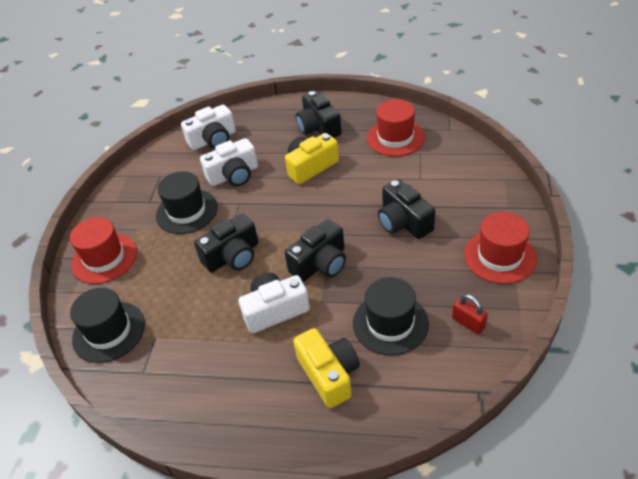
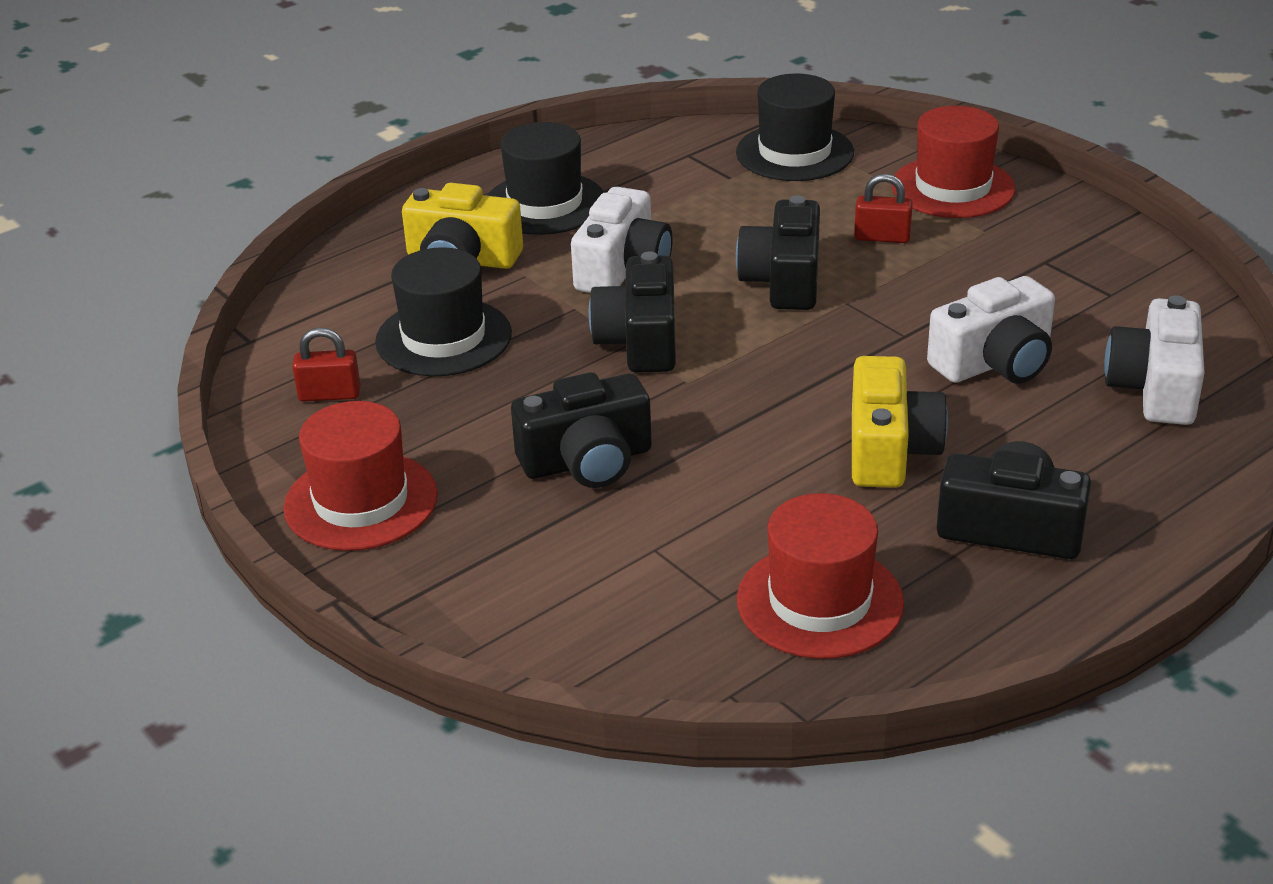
camera: 130 degrees right, 10 degrees down
black hat [156,171,218,234] -> black hat moved to [487,122,604,235]
white camera [200,138,258,186] -> white camera turned 135 degrees counterclockwise [927,276,1055,384]
black camera [378,179,435,239] -> black camera turned 150 degrees clockwise [511,372,652,488]
none -> red padlock [854,174,913,243]

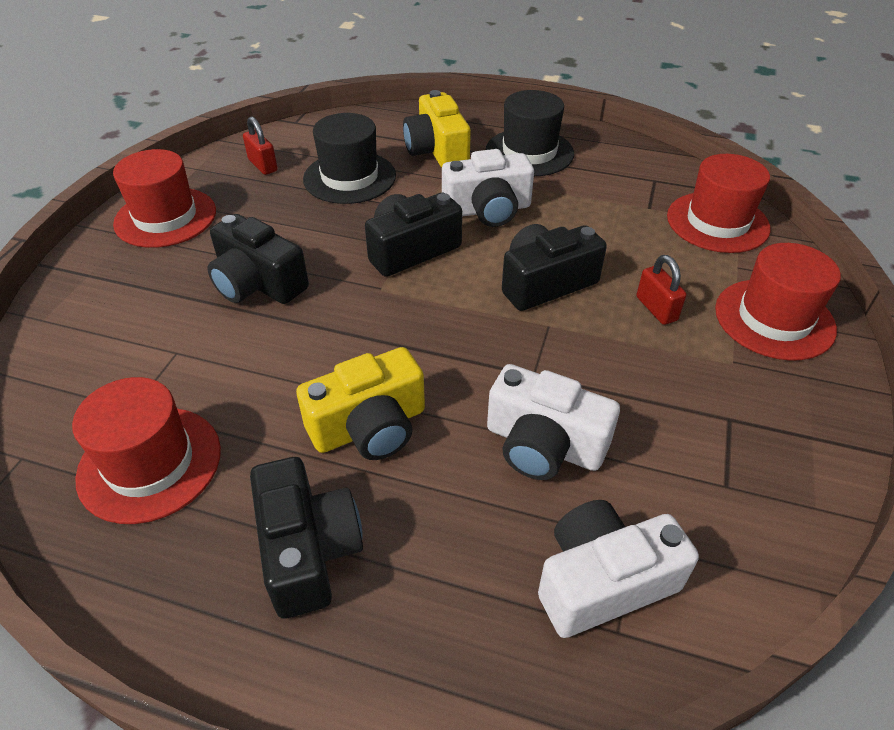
camera: 55 degrees right, 10 degrees up
black hat [736,74,854,181] -> red hat [667,154,770,253]

